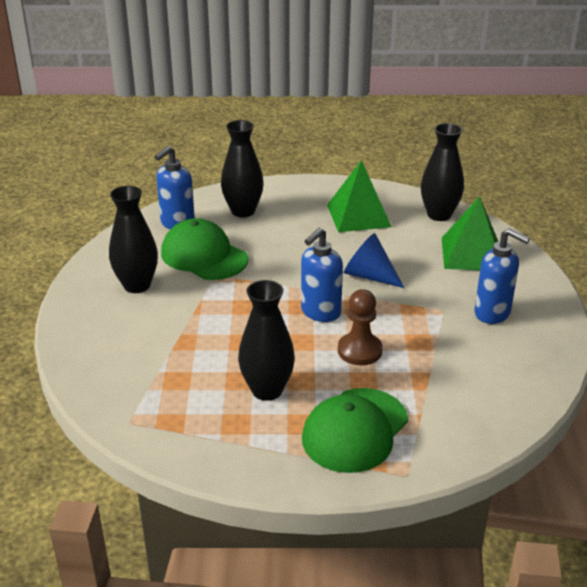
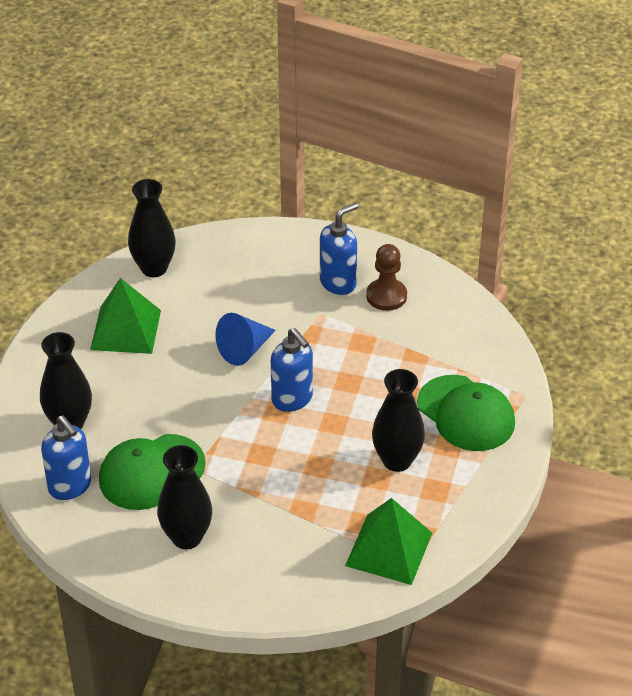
camera: 75 degrees left, 10 degrees up
brown pawn [338,289,383,365] -> brown pawn moved to [366,244,407,311]
green pyramid [442,196,498,270] -> green pyramid moved to [345,498,432,585]

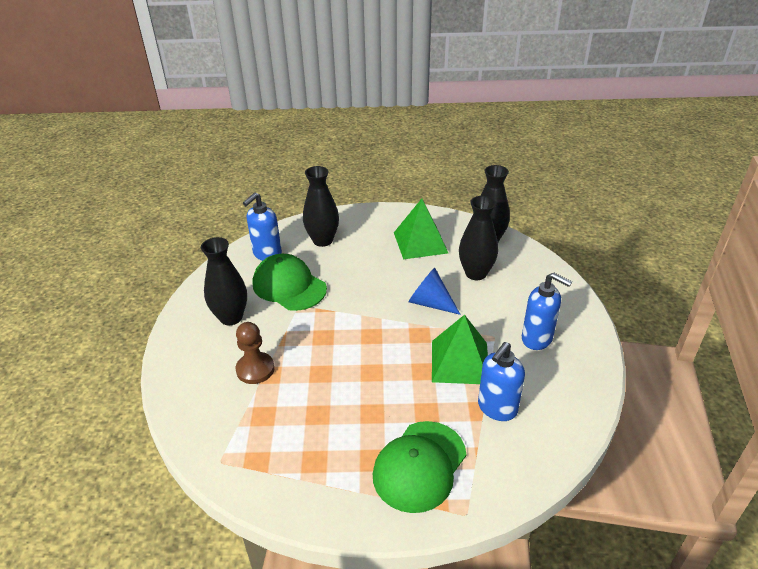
camera: 75 degrees right, 5 degrees down
blue soap dispenser [271,328,313,412] -> blue soap dispenser moved to [478,342,525,421]
green pyramid [345,498,432,585] -> green pyramid moved to [432,315,488,384]
brown pawn [366,244,407,311] -> brown pawn moved to [236,322,275,384]
black vase [372,369,425,472] -> black vase moved to [459,196,498,280]

